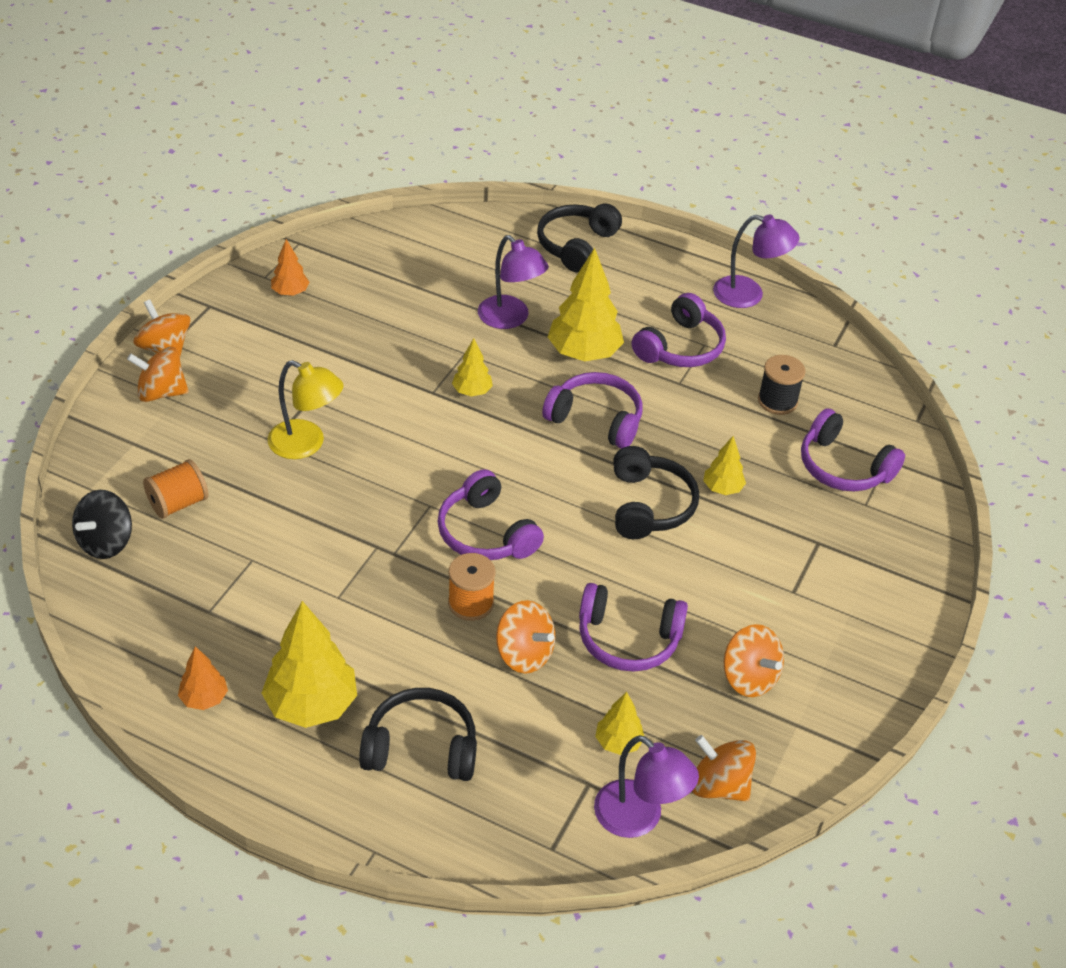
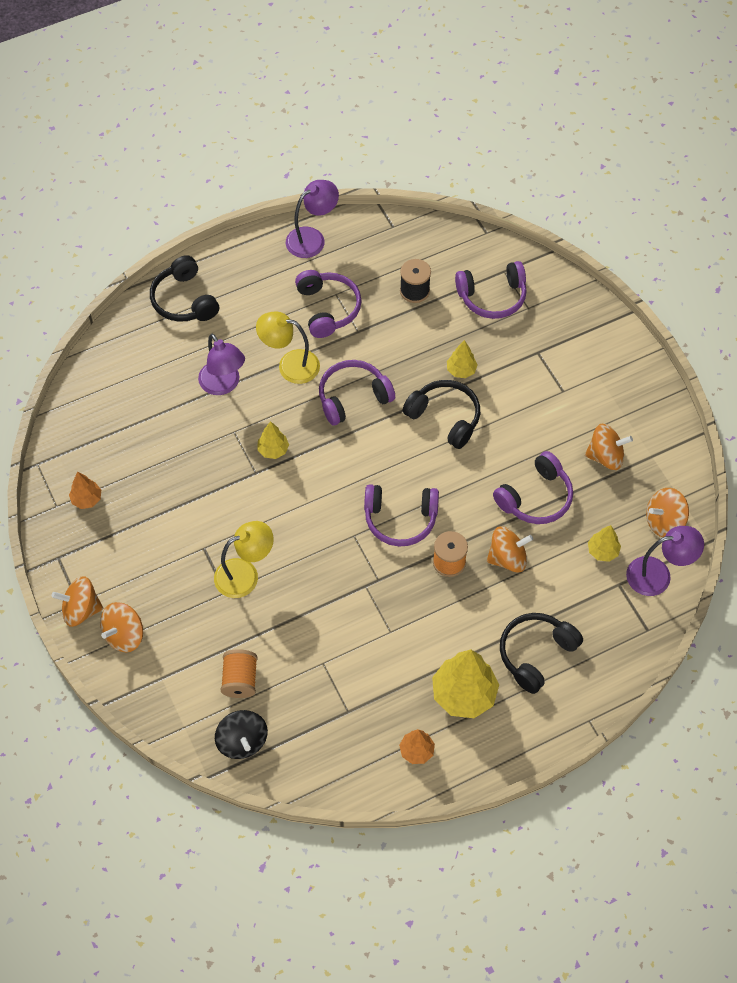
camera: 50 degrees left, 15 degrees up
purple lamp [478,235,549,329] -> purple lamp turned 60 degrees clockwise [198,334,245,395]
yellow tree [548,248,624,361] -> yellow lamp [256,311,320,384]

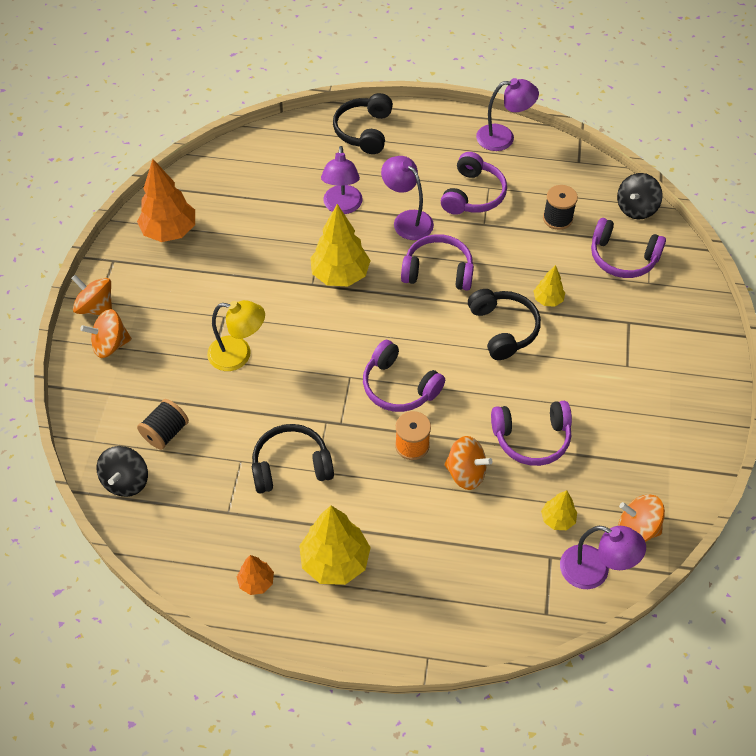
camera: 35 degrees right, 5 degrees down
orange tree [69,472,101,509] -> orange tree [137,159,195,242], size x1.92
orange spool [220,649,258,698] -> black spool [137,399,189,450]
yellow lamp [256,311,320,384] -> purple lamp [381,156,434,240]
yellow tree [258,421,289,459] -> yellow tree [310,204,371,286], size x1.92
black headphones [500,613,583,694] -> black headphones moved to [252,424,334,494]
orange spinning top [585,424,633,470] -> none
none -> black spinning top [617,173,663,219]

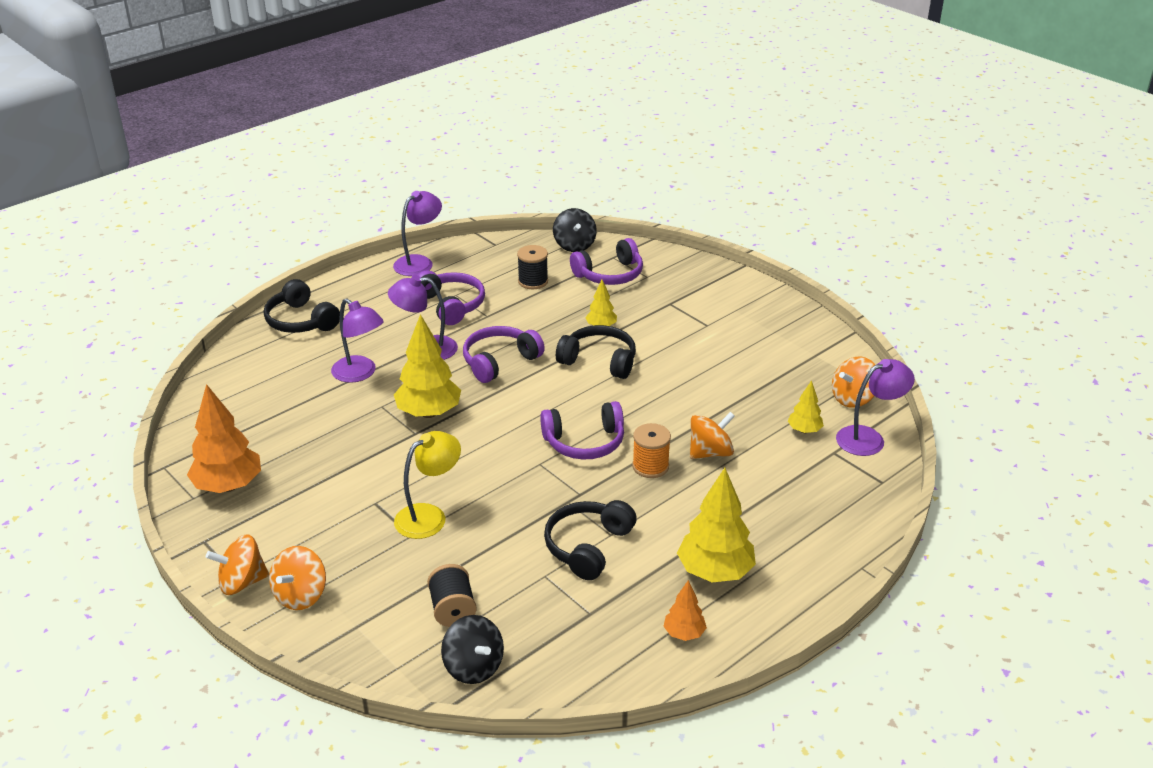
camera: 50 degrees left, 20 degrees down
purple headphones [491,401,572,466] -> none

